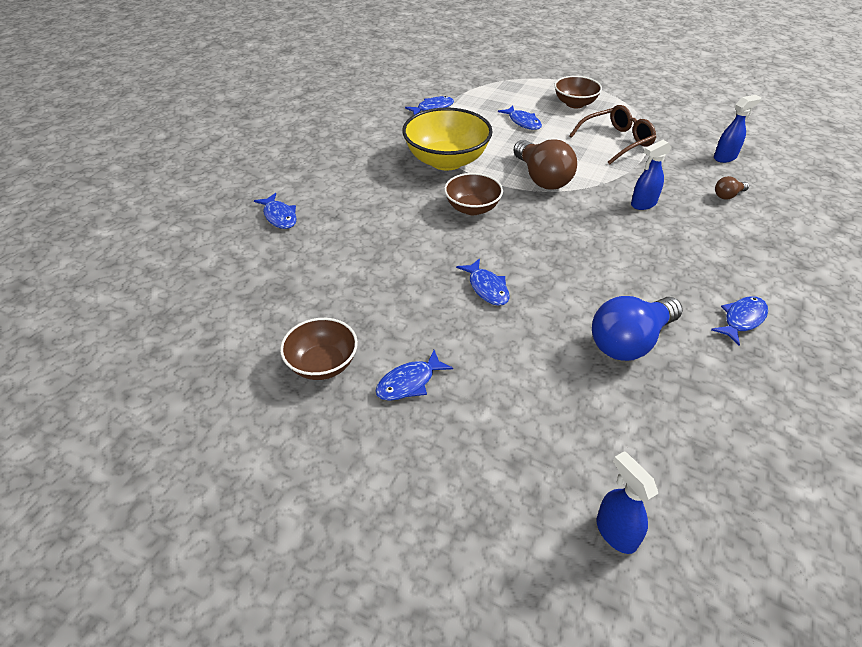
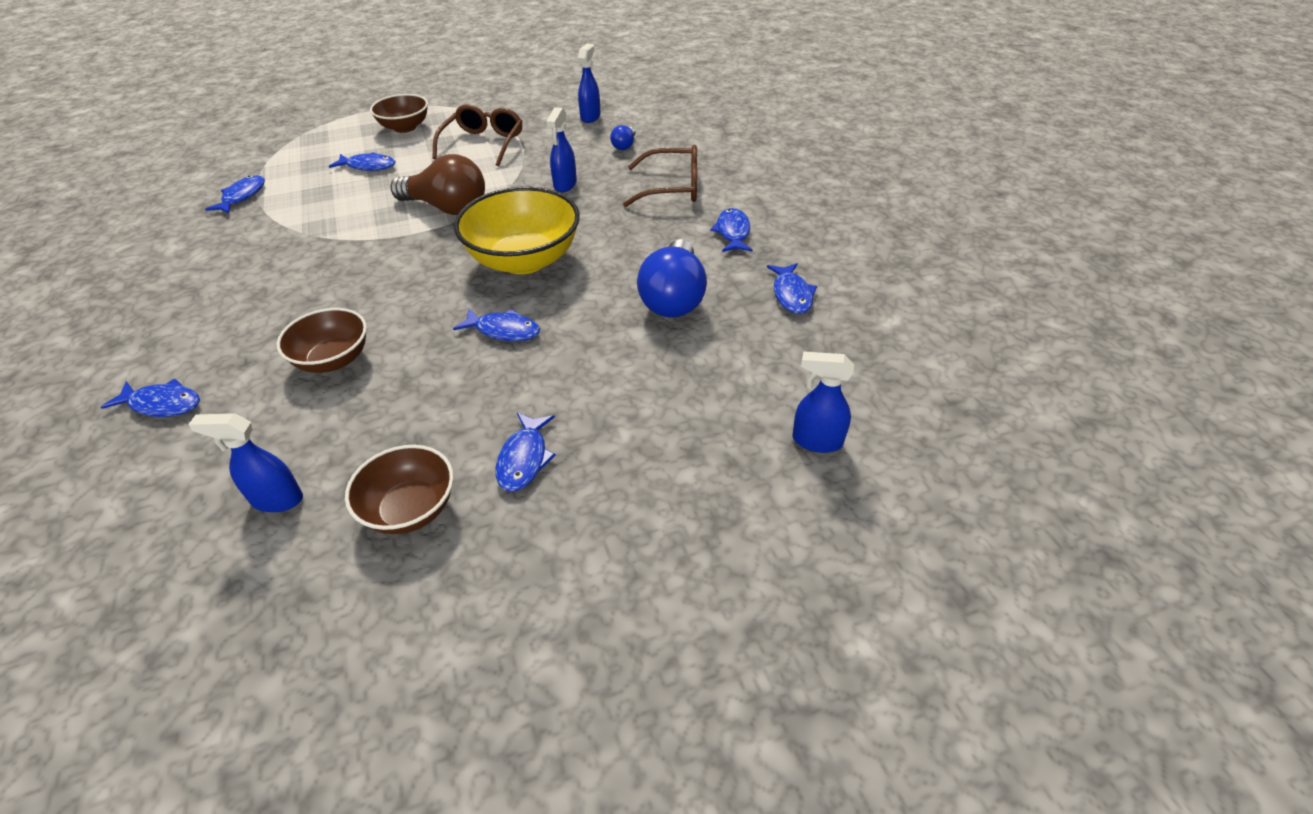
camera: 45 degrees left, 0 degrees up
yellow bowl [402,108,493,170] -> yellow bowl moved to [454,187,580,274]
brown bowl [444,173,503,215] -> brown bowl moved to [277,308,367,373]
brown light bulb [715,176,749,199] -> blue light bulb [610,125,636,150]
none -> blue spray bottle [188,413,303,512]
none -> brown glasses [623,145,697,207]
none -> blue fish [767,263,817,314]

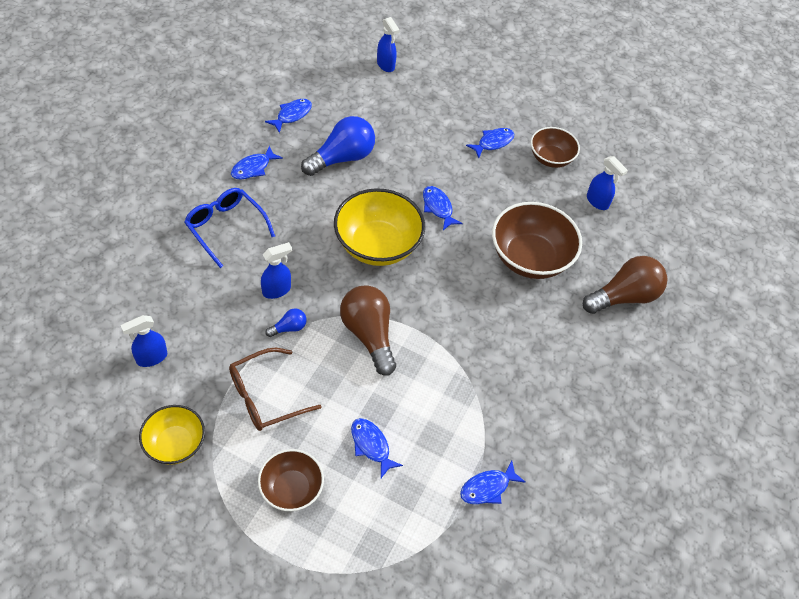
camera: 140 degrees left, 10 degrees up
blue fish [101,379,200,417] -> brown light bulb [583,256,667,314]
brown bowl [277,308,367,373] -> brown bowl [492,202,582,279], size x1.66
blue light bulb [610,125,636,150] -> blue light bulb moved to [265,308,307,337]
brown glasses [623,145,697,207] -> blue glasses [184,188,275,268]
none -> yellow bowl [139,405,205,465]

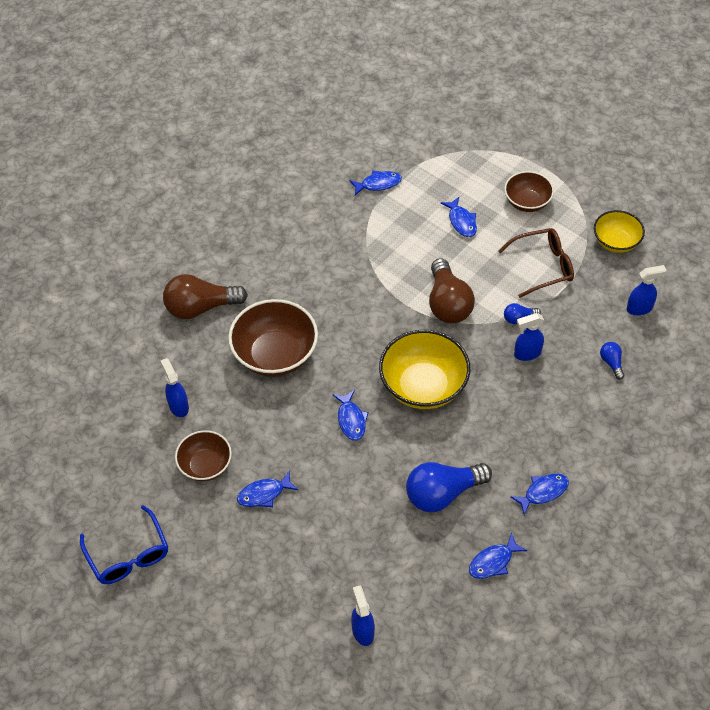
camera: 160 degrees left, 0 degrees up
blue glasses [184,188,275,268] -> blue glasses moved to [80,505,168,584]
none -> blue light bulb [600,342,624,380]

